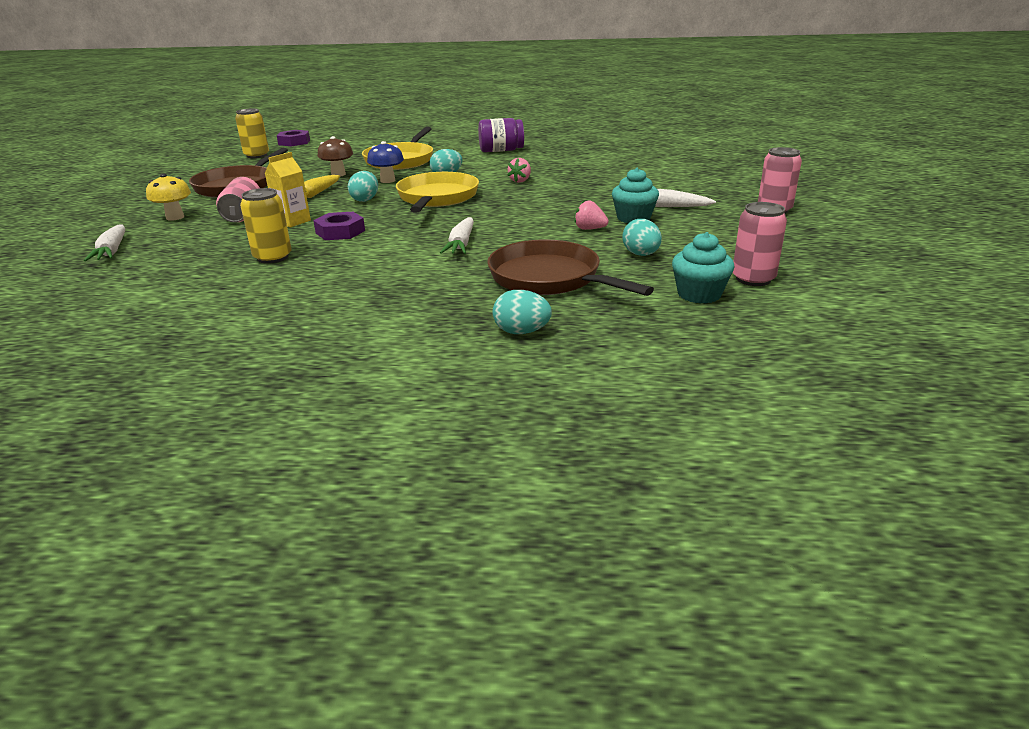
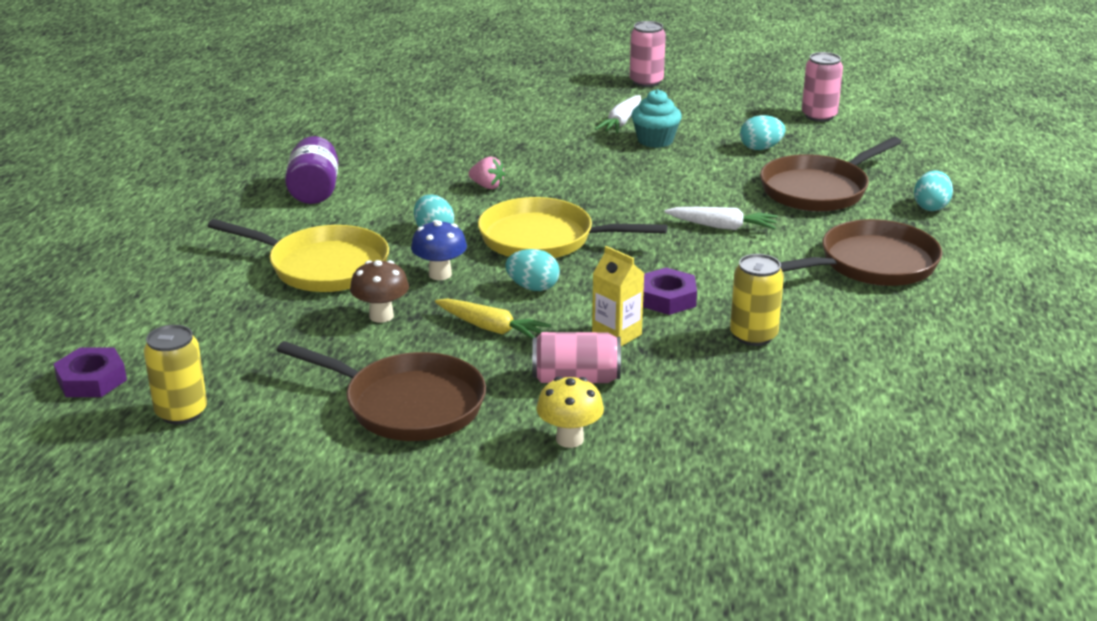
camera: 85 degrees left, 0 degrees up
white carrot [84,224,125,261] -> none
pink strawberry [574,200,609,230] -> none
turquoise cupcake [672,232,734,304] -> none
none -> brown pan [780,219,943,286]

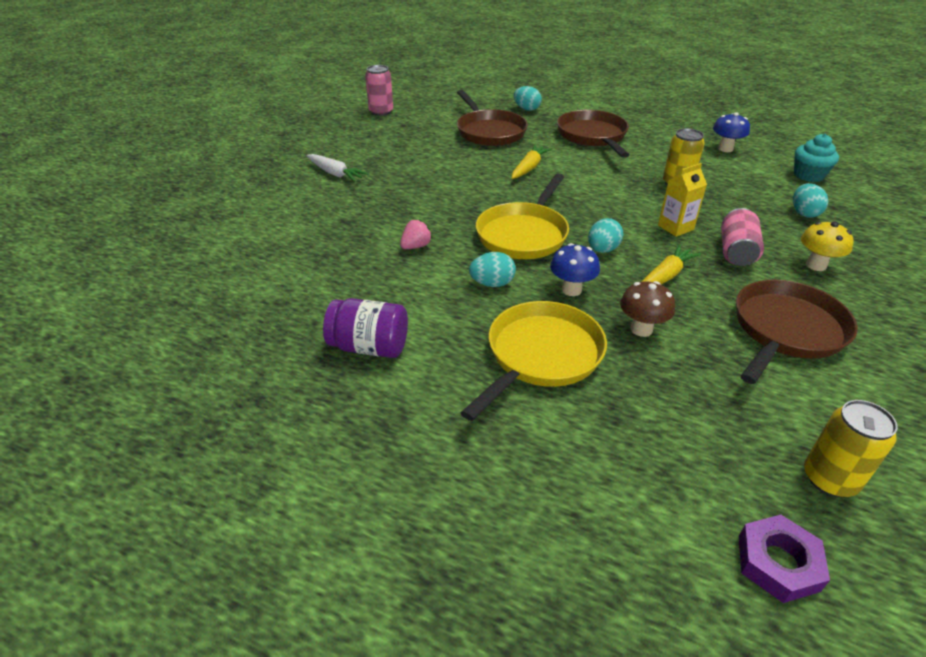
camera: 75 degrees left, 10 degrees up
pink can [630,21,666,87] -> none
turquoise cupcake [631,89,682,148] -> turquoise cupcake moved to [794,134,839,182]
purple nut [643,268,697,315] -> none
white carrot [664,207,777,230] -> yellow carrot [512,145,552,179]
turquoise egg [740,115,785,150] -> turquoise egg moved to [793,183,828,218]
none -> blue mushroom [713,112,750,152]

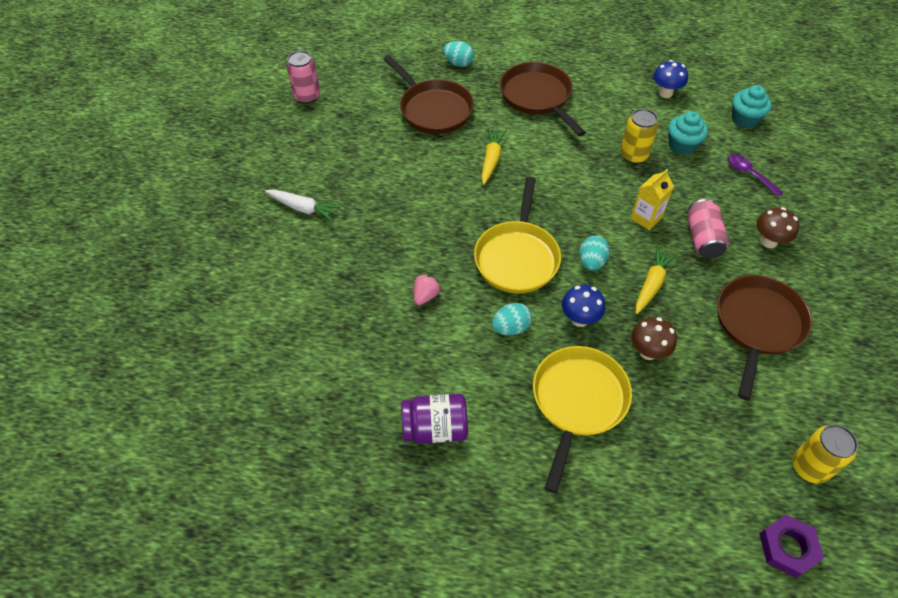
camera: 15 degrees left, 15 degrees up
turquoise egg [793,183,828,218] -> purple spoon [727,154,783,197]
yellow mushroom [801,222,854,271] -> brown mushroom [756,207,799,248]
none -> turquoise cupcake [668,111,708,155]

